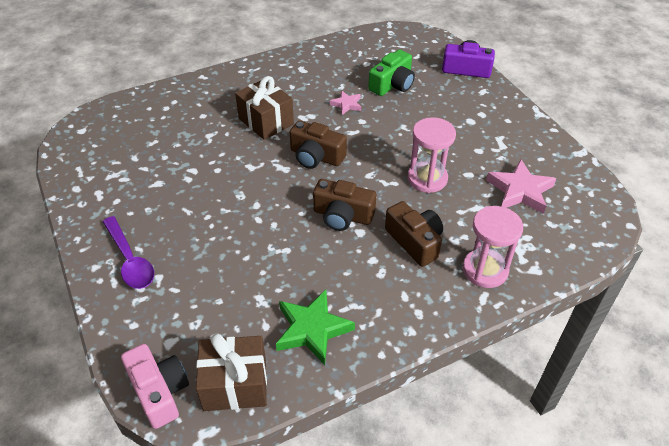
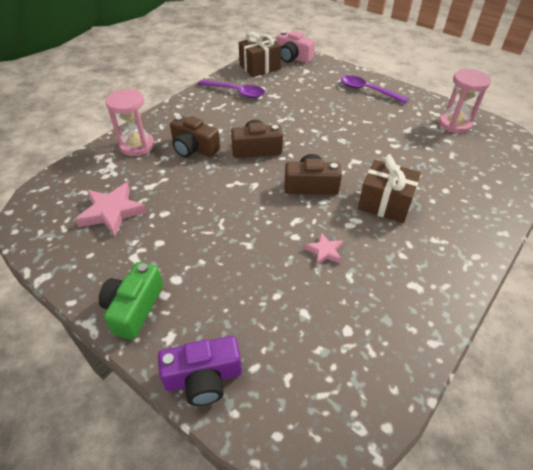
camera: 155 degrees right, 0 degrees up
green star [276,290,355,365] -> purple spoon [198,80,265,98]
green camera [368,49,415,96] -> green camera moved to [99,262,163,340]
pink hourglass [407,117,456,193] -> pink hourglass moved to [439,69,491,133]

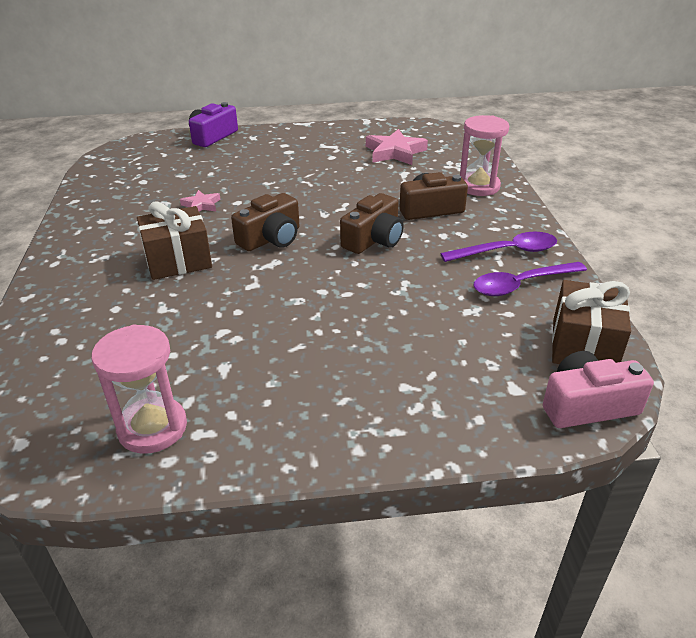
camera: 135 degrees right, 10 degrees down
green camera [99,262,163,340] -> none
purple spoon [341,75,409,104] -> purple spoon moved to [440,232,557,262]

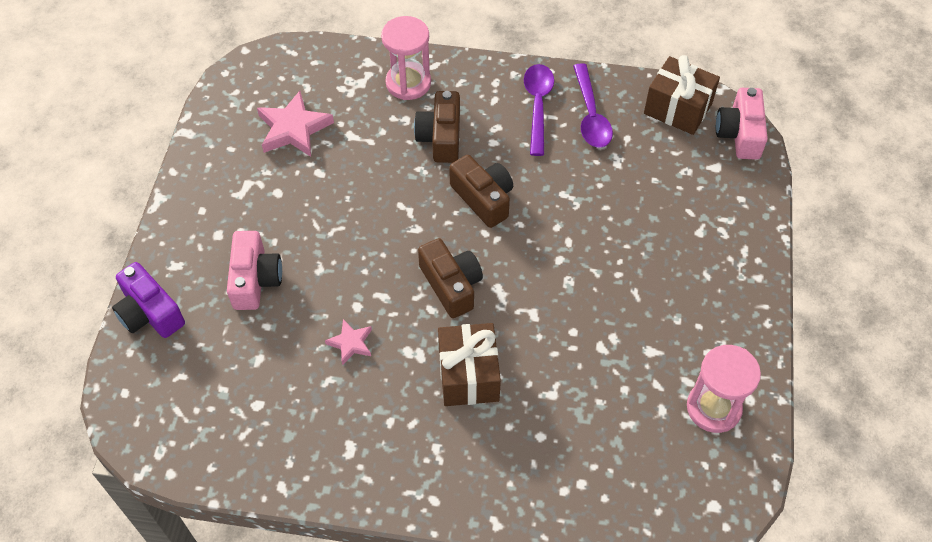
camera: 75 degrees left, 20 degrees up
none -> pink camera [227,231,282,310]

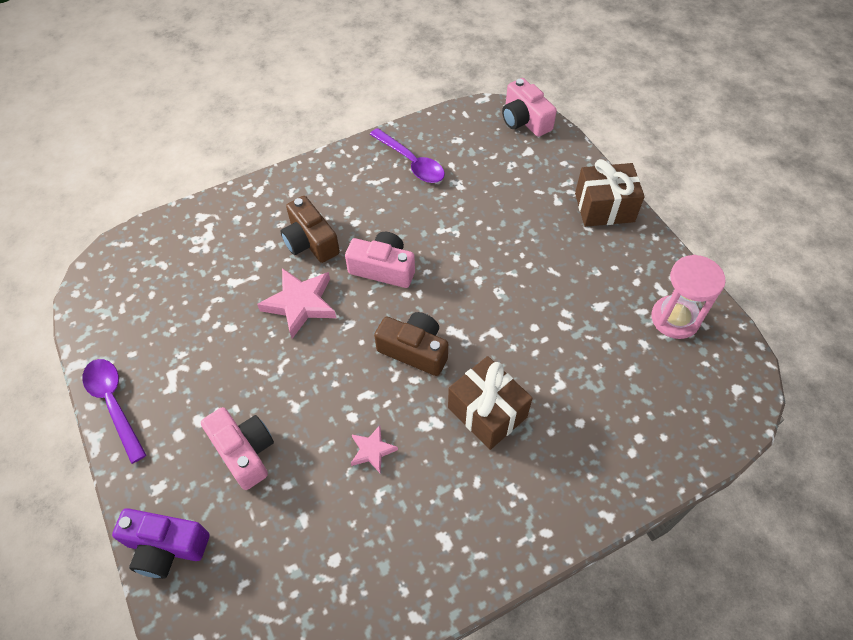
camera: 35 degrees left, 0 degrees up
pink star [257,91,334,157] -> pink star moved to [257,268,336,339]
pink hourglass [381,16,431,100] -> none
brown camera [449,155,513,228] -> pink camera [345,232,415,288]
purple spoon [524,64,554,156] -> purple spoon moved to [82,359,147,464]
brown gift [644,55,720,135] -> brown gift moved to [575,159,645,227]

